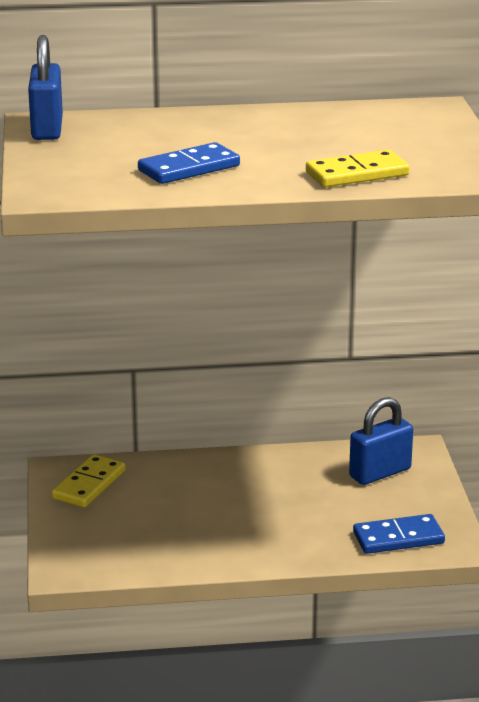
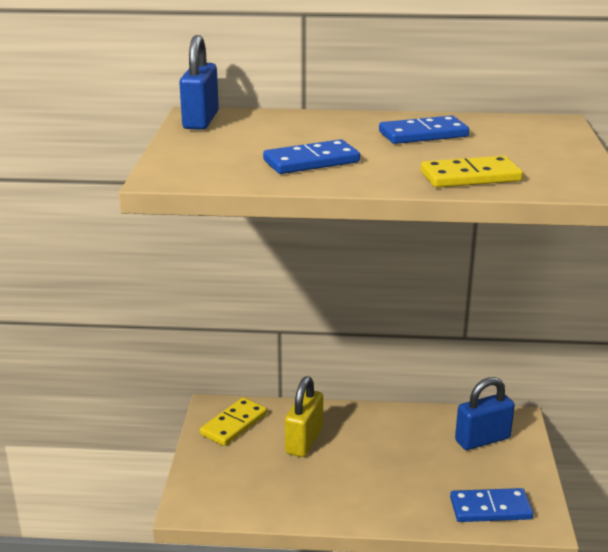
camera: 10 degrees right, 0 degrees up
none -> yellow padlock [285,376,323,457]
none -> blue domino [379,116,469,144]

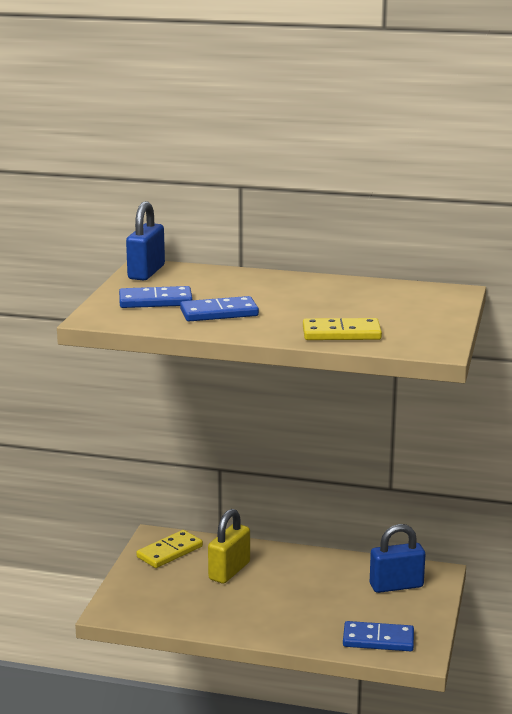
camera: 10 degrees right, 5 degrees down
blue domino [379,116,469,144] -> blue domino moved to [119,286,193,308]

